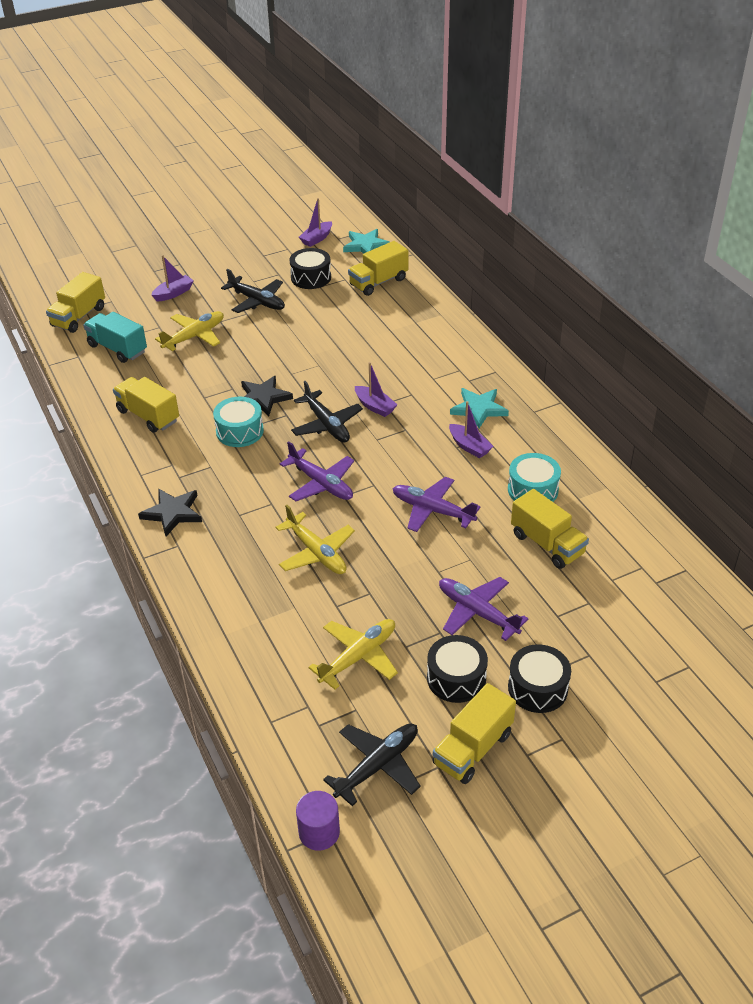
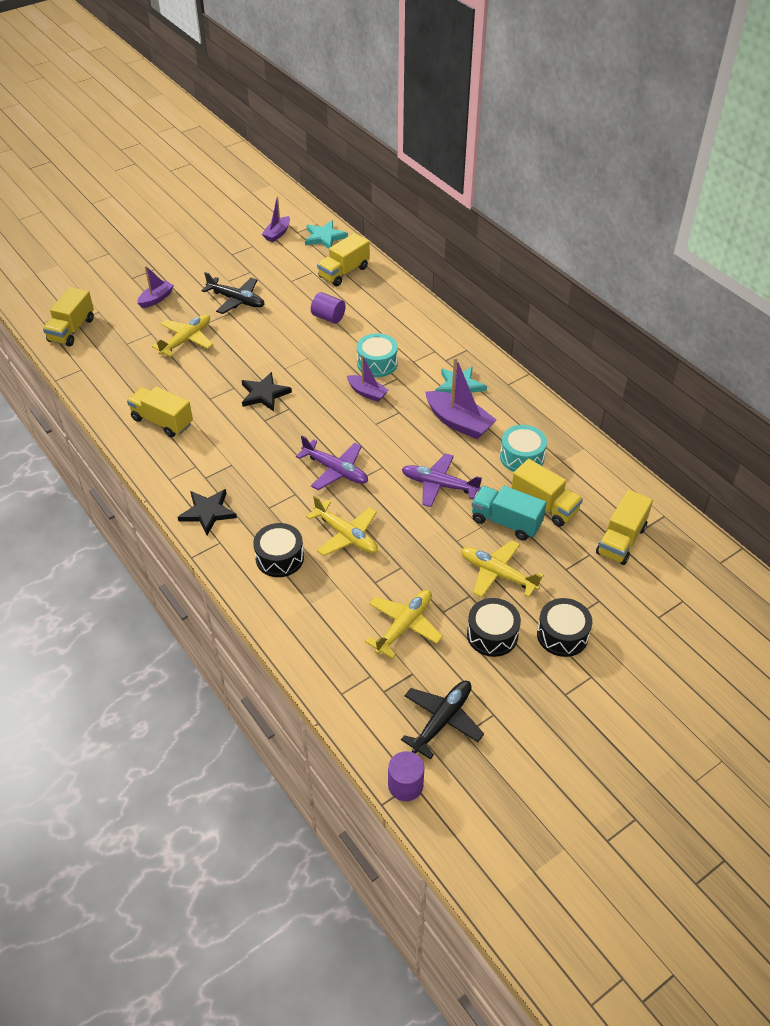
camera: 10 degrees left, 5 degrees up
turquoise truck [83,312,147,363] -> turquoise truck moved to [471,486,547,541]
turquoise drum [213,397,264,447] -> turquoise drum moved to [357,333,398,377]
black drum [289,248,331,289] -> black drum moved to [253,523,304,577]
black plane [291,381,363,443] -> none
yellow truck [432,683,516,784] -> yellow truck moved to [596,490,653,565]
purple plane [439,577,529,641] -> yellow plane [461,540,544,598]
purple boat [449,401,494,458] -> purple boat [426,357,497,439], size x1.65
none -> purple cylinder [311,292,346,324]

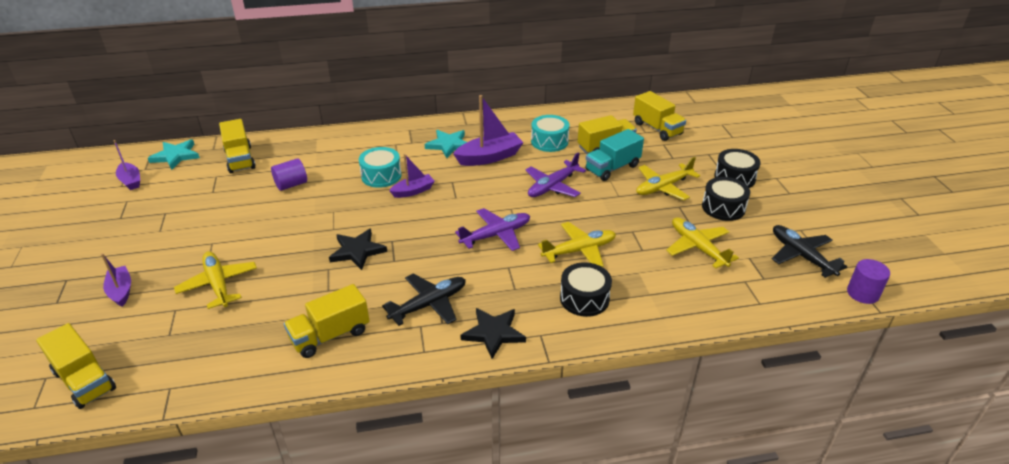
camera: 65 degrees left, 10 degrees down
black plane [201,272,265,314] -> black plane moved to [382,273,466,326]

